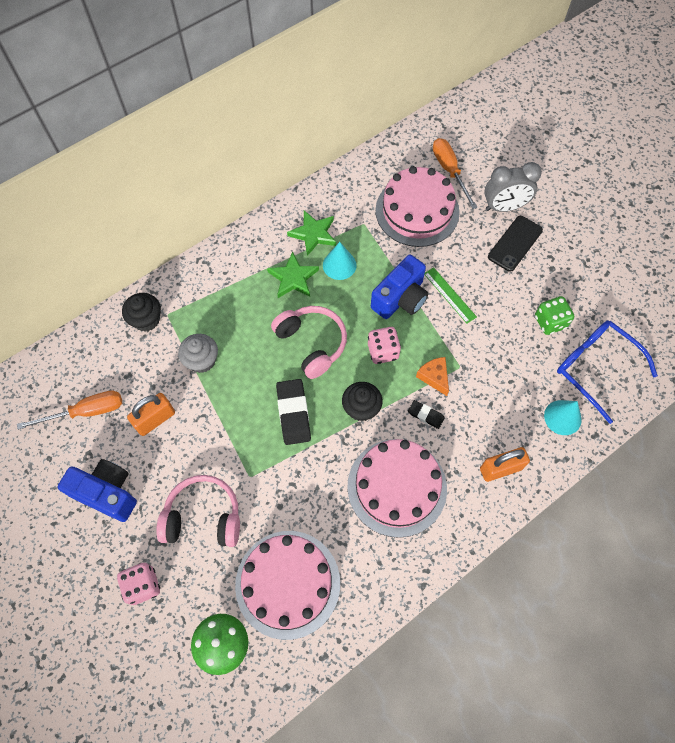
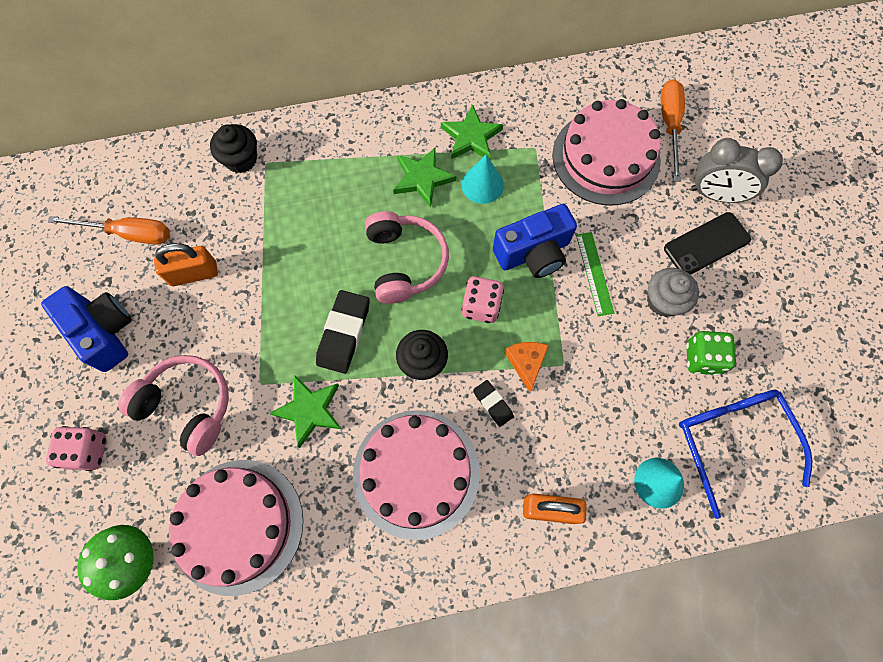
camera: 25 degrees right, 5 degrees up
grey cupcake [178,334,218,373] -> grey cupcake moved to [647,268,699,317]
none -> green star [270,375,341,448]

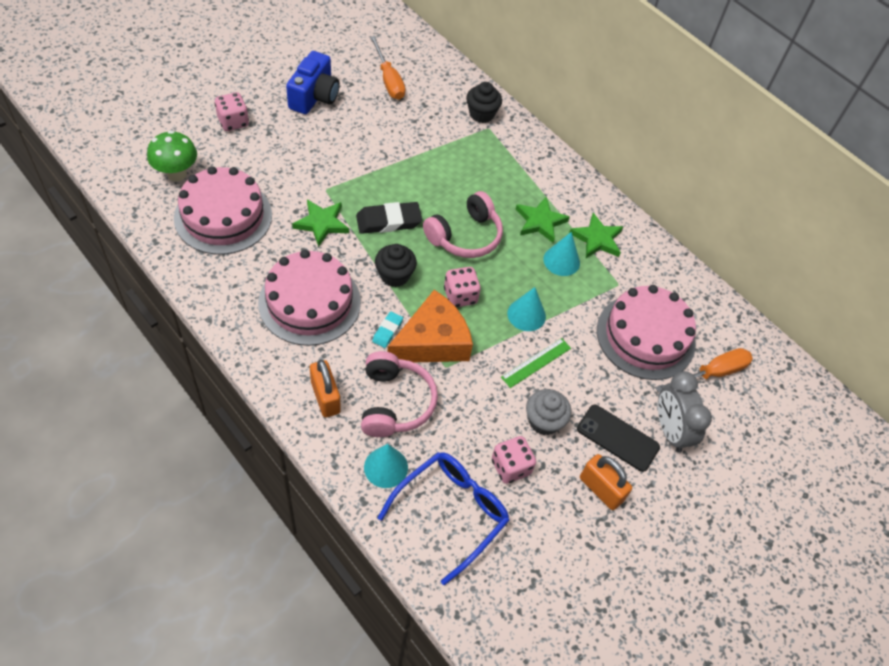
camera: 55 degrees right, 15 degrees down
pink headphones [118,355,229,456] -> pink headphones moved to [361,351,438,437]
orange padlock [154,243,218,286] -> orange padlock moved to [580,454,632,510]
black eraser [473,380,514,427] -> turquoise eraser [372,311,403,348]
blue camera [493,204,577,278] -> turquoise cone [507,287,546,331]
orange cheese [505,342,549,392] -> orange cheese [388,290,473,362], size x2.03
green dice [686,331,736,376] -> pink dice [492,436,536,484]

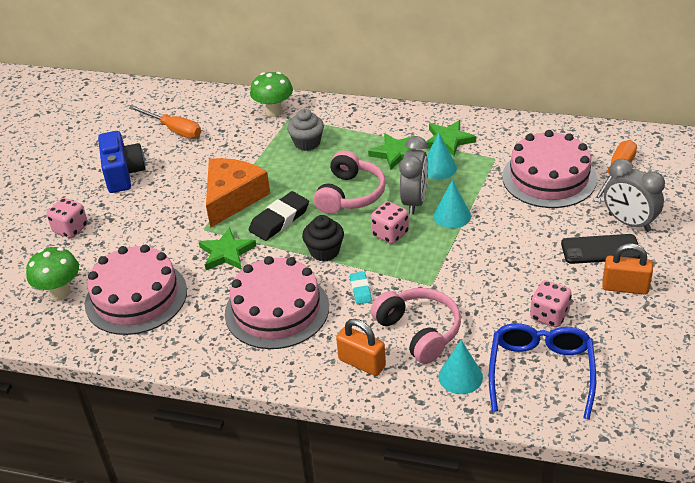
camera: 25 degrees left, 15 degrees down
orange cheese [388,290,473,362] -> orange cheese moved to [206,158,270,228]
black cupcake [466,82,502,123] -> green mushroom [250,72,293,117]
green ruler [501,338,571,388] -> none
grey cupcake [526,389,572,435] -> grey cupcake moved to [287,109,324,151]
none -> grey clock [399,136,428,215]

